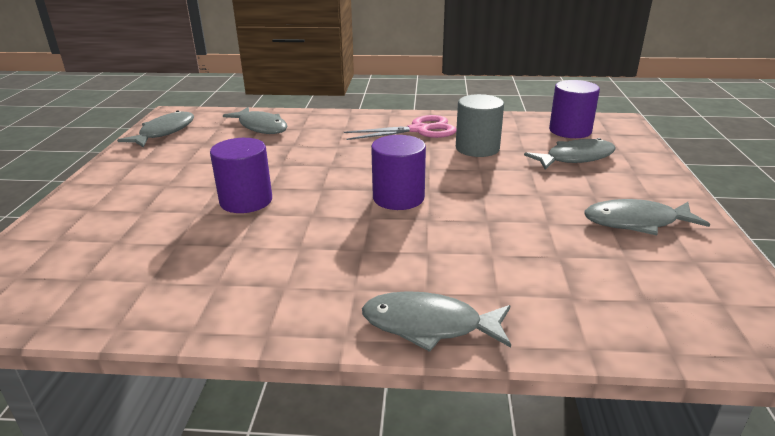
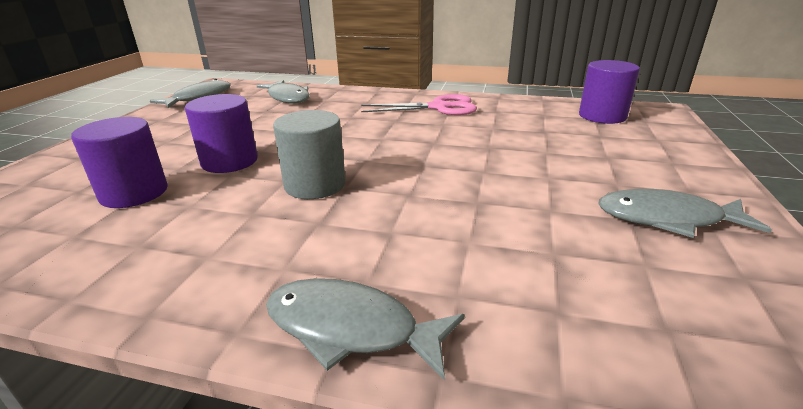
camera: 10 degrees right, 0 degrees up
purple cylinder [371,135,426,210] -> purple cylinder moved to [71,117,168,208]
grey cylinder [456,94,504,157] -> grey cylinder moved to [273,110,346,199]
grey fish [524,138,616,170] -> none

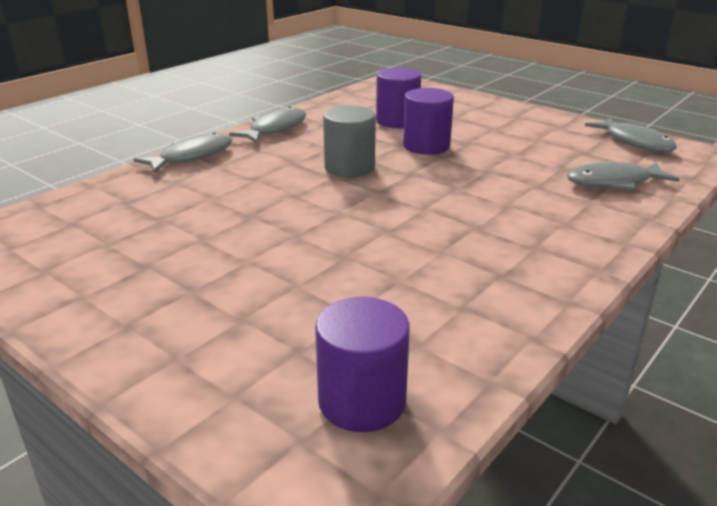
camera: 115 degrees right, 0 degrees up
pink scissors [361,94,477,115] -> none
grey fish [599,189,772,238] -> grey fish moved to [229,106,307,143]

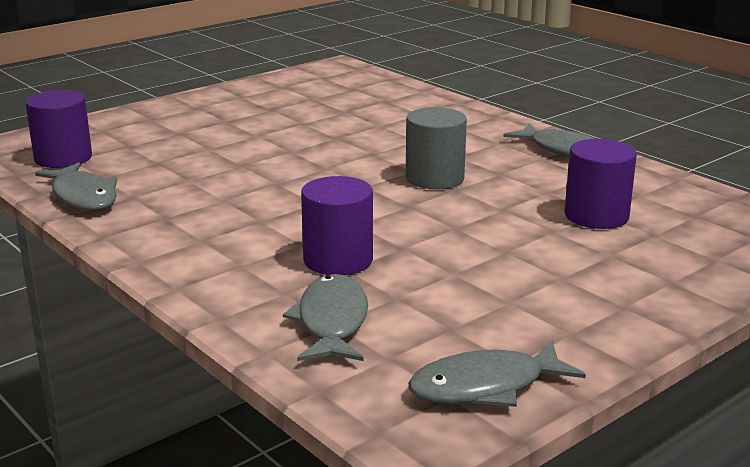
camera: 100 degrees right, 5 degrees down
grey fish [133,132,232,173] -> grey fish moved to [35,162,117,211]
purple cylinder [403,88,454,154] -> purple cylinder moved to [301,176,373,275]

